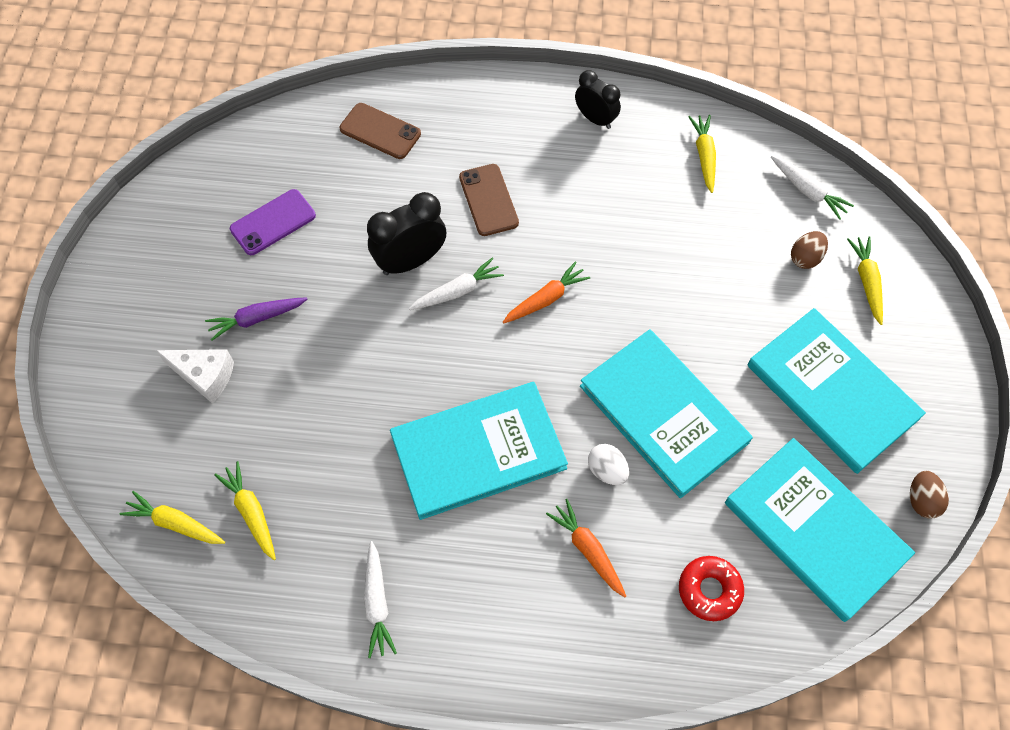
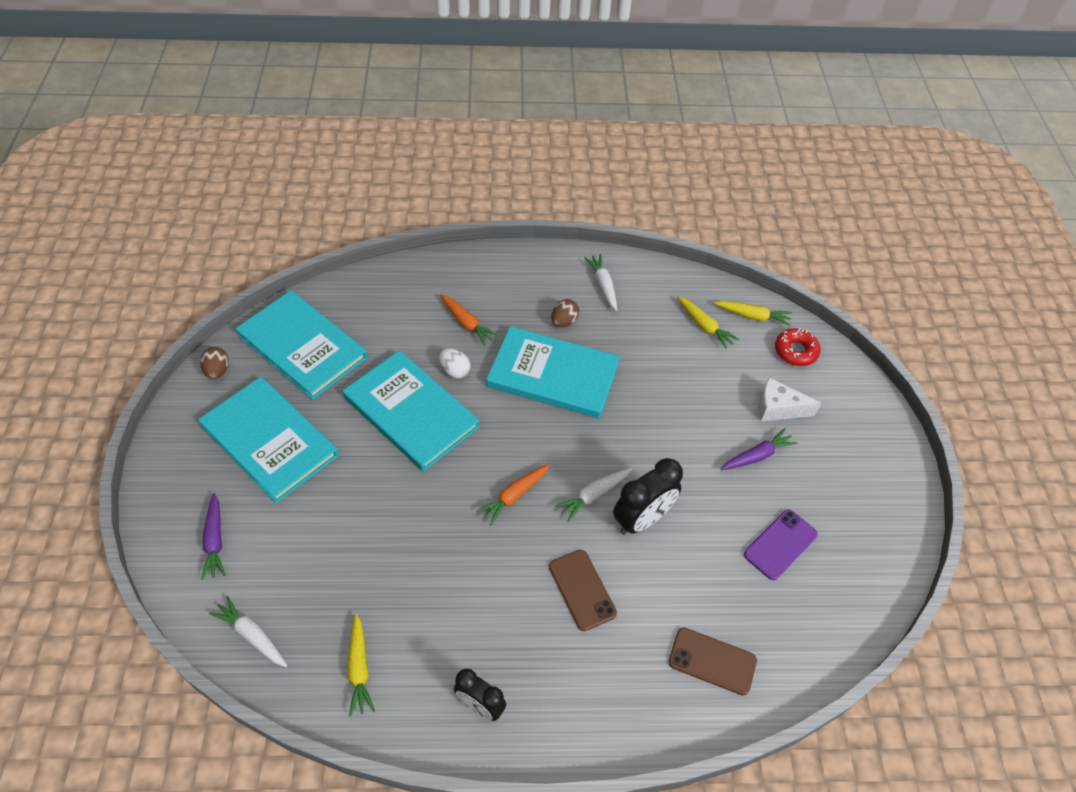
camera: 170 degrees right, 10 degrees down
turquoise book [390,382,568,520] -> turquoise book turned 45 degrees clockwise [486,326,620,418]
red donut [679,556,744,621] -> red donut moved to [775,328,820,366]
brown egg [791,231,828,269] -> brown egg moved to [551,299,579,327]
yellow carrot [847,236,883,325] -> purple carrot [201,493,225,580]

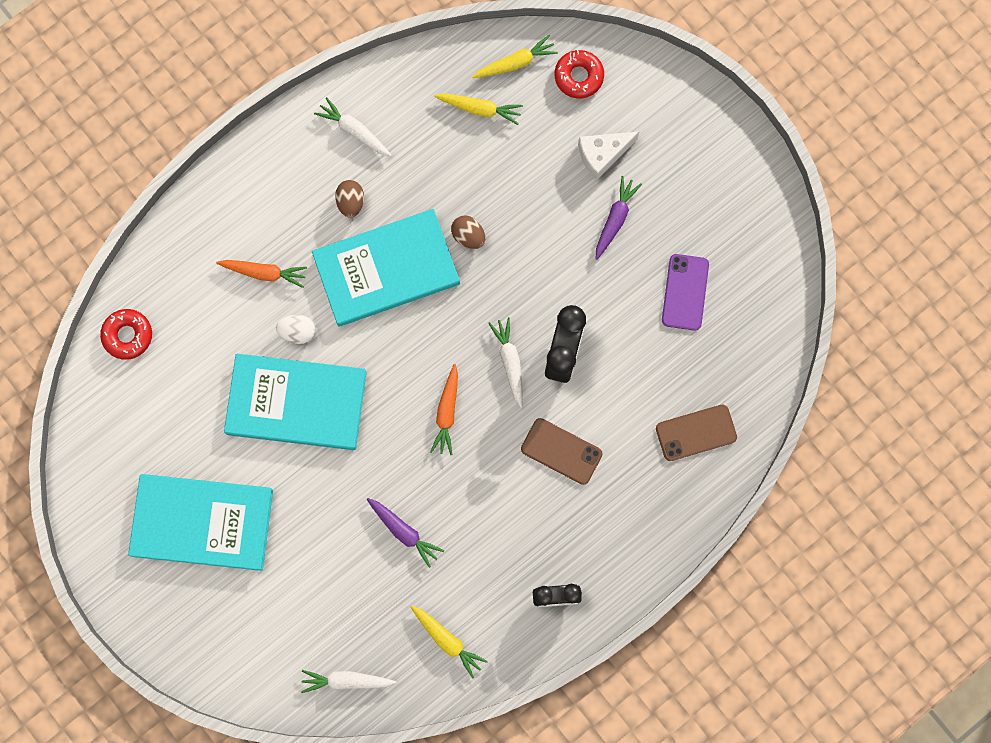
camera: 35 degrees left, 25 degrees up
brown egg [200,347,229,379] -> brown egg moved to [451,215,485,249]
purple carrot [201,493,225,580] -> purple carrot moved to [367,498,444,568]
turquoise book [235,290,368,400] -> none
white carrot [555,468,632,522] -> white carrot turned 150 degrees clockwise [488,317,523,407]
none -> red donut [100,309,152,360]

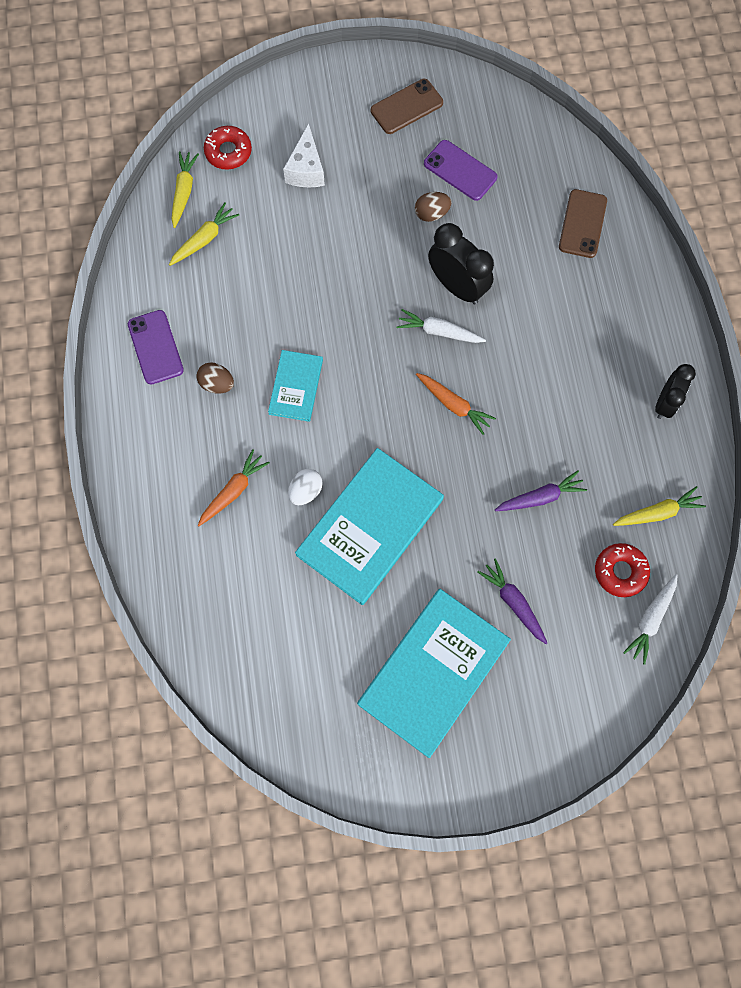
camera: 60 degrees left, 5 degrees down
red donut [100,309,152,360] -> red donut moved to [595,543,650,597]
turquoise book [312,209,460,327] -> turquoise book [268,350,323,422], size x0.52
white carrot [314,97,392,157] -> purple phone [128,310,184,385]
brown egg [451,215,485,249] -> brown egg moved to [415,192,452,222]
brown phone [521,418,603,485] -> brown phone moved to [371,79,443,134]
purple carrot [596,176,642,260] -> purple carrot moved to [478,558,547,644]

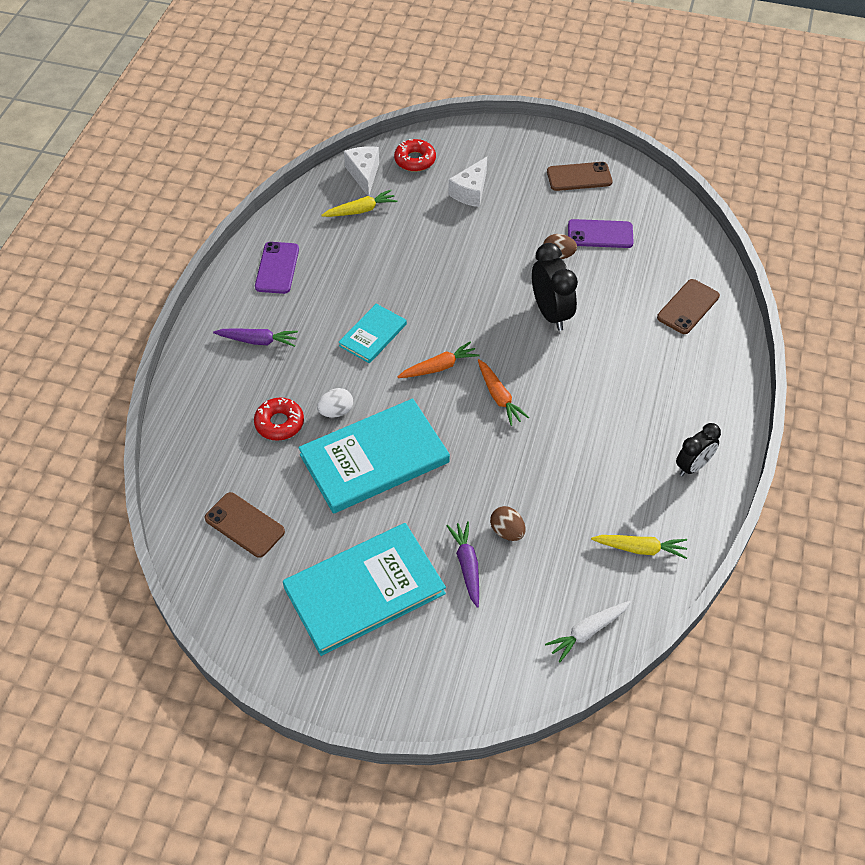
camera: 25 degrees right, 20 degrees down
yellow carrot [171,151,199,228] -> white cheese [344,146,379,196]
brown egg [196,362,234,394] -> brown egg moved to [490,506,525,541]
orange carrot [198,449,270,526] -> orange carrot moved to [398,341,480,378]
white carrot [397,309,486,343] -> none
purple phone [424,140,498,201] -> purple phone turned 60 degrees counterclockwise [568,219,634,248]
purple carrot [495,470,587,511] -> purple carrot moved to [213,328,298,347]
red donut [595,543,650,597] -> red donut moved to [254,398,304,441]
none -> brown phone [204,492,285,558]

